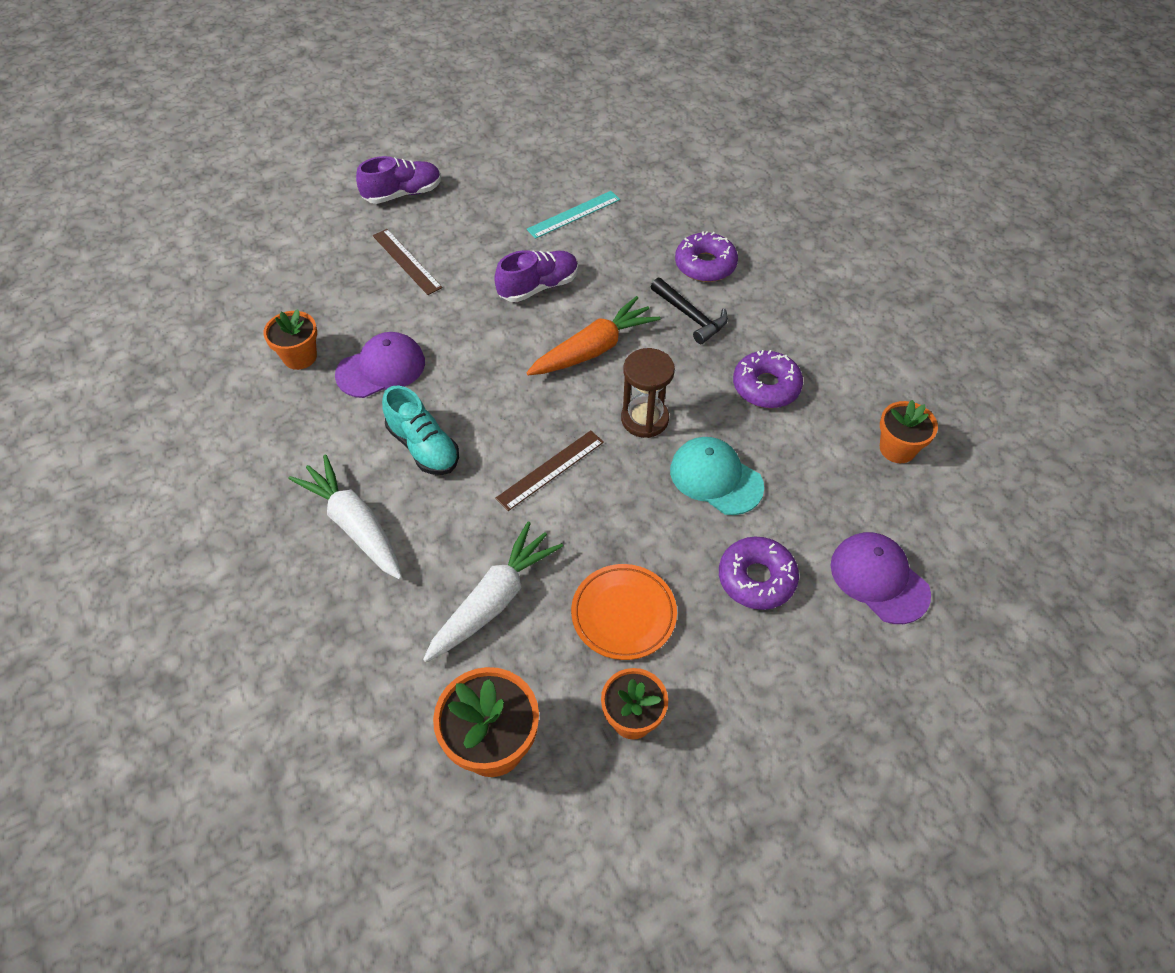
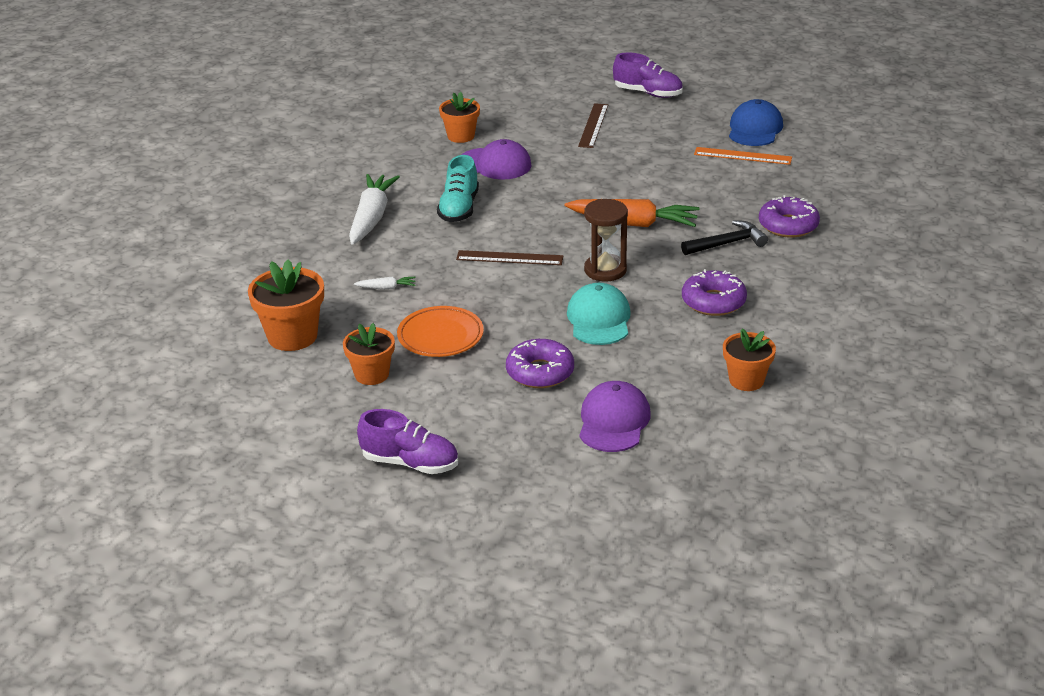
camera: 50 degrees right, 20 degrees down
white carrot [423,522,563,662] -> white carrot [354,277,416,290], size x0.44
purple shoe [494,250,578,302] -> purple shoe moved to [357,409,458,474]
turquoise ruler [526,191,620,239] -> orange ruler [694,147,792,165]
black hammer [651,278,728,344] -> black hammer turned 120 degrees counterclockwise [681,220,768,255]
none -> blue cap [729,99,783,146]

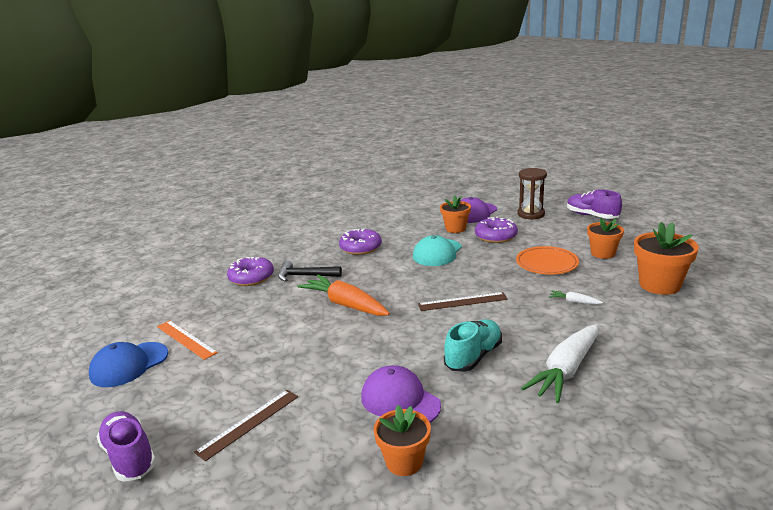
camera: 150 degrees left, 10 degrees down
brown ruler [456,250,563,265] -> brown ruler turned 45 degrees counterclockwise [418,292,508,311]
brown hourglass [584,199,628,281] -> brown hourglass moved to [517,168,547,220]
orange flower pot [723,328,776,391] -> orange flower pot moved to [440,195,471,233]

